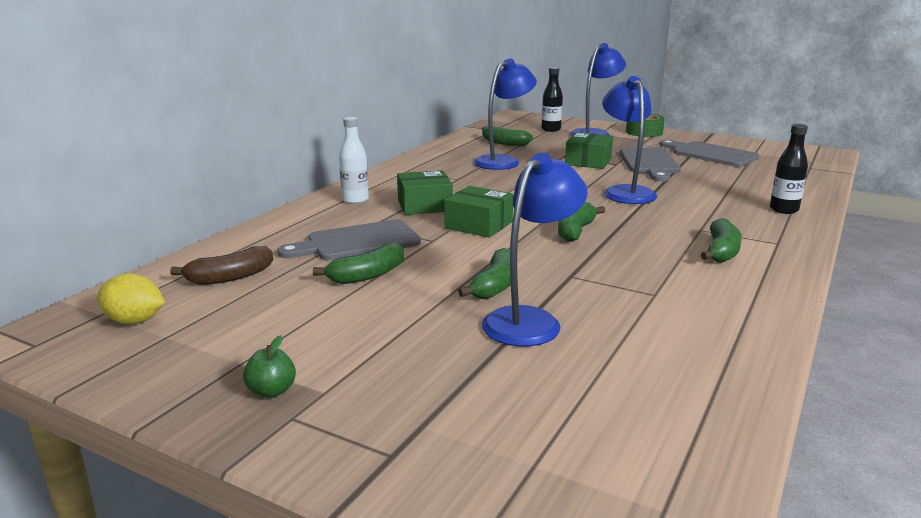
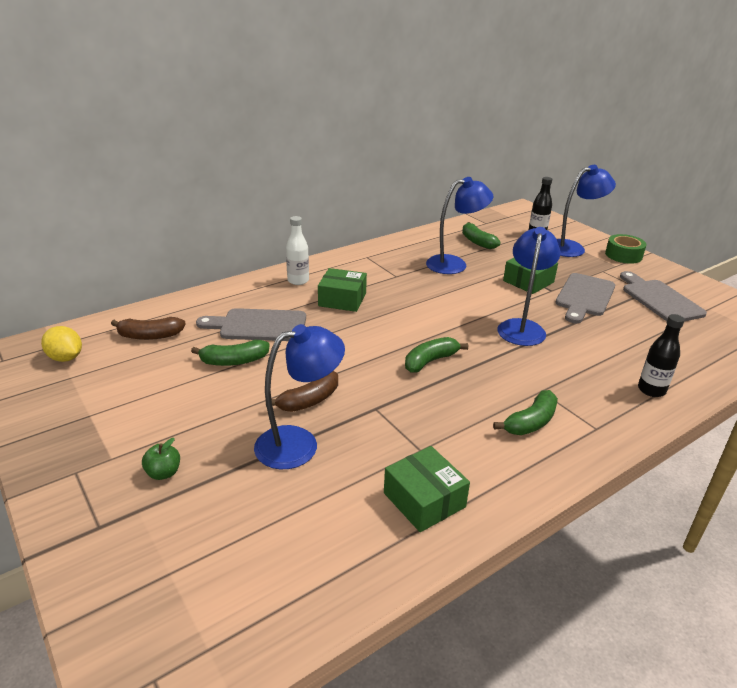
camera: 25 degrees right, 10 degrees up
green apple [243,335,296,398] -> green apple moved to [142,438,180,480]
green box [444,186,513,238] -> green box moved to [384,446,470,532]
green banana [458,248,511,299] -> brown banana [271,371,338,412]

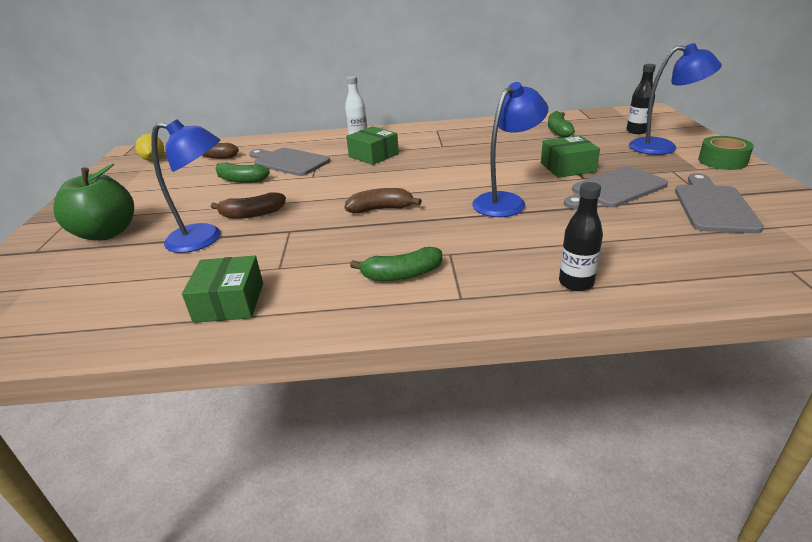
camera: 35 degrees right, 0 degrees up
green apple [142,438,180,480] -> green apple [53,164,134,240], size x2.35
green banana [405,337,468,373] -> brown banana [345,188,422,214]
blue lamp [426,177,493,274] -> none

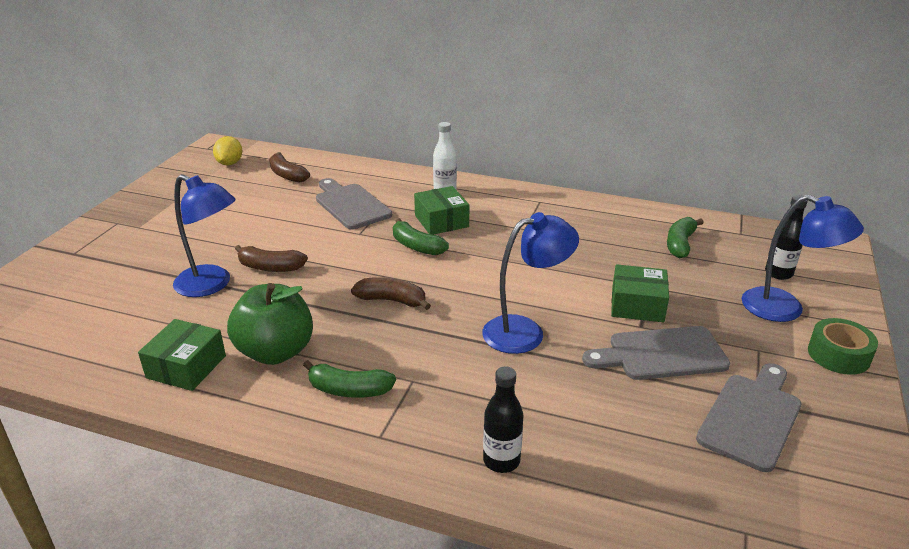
camera: 20 degrees right, 0 degrees up
green apple [53,164,134,240] -> green apple moved to [227,283,313,365]
green banana [215,163,270,183] -> green banana moved to [393,218,449,255]

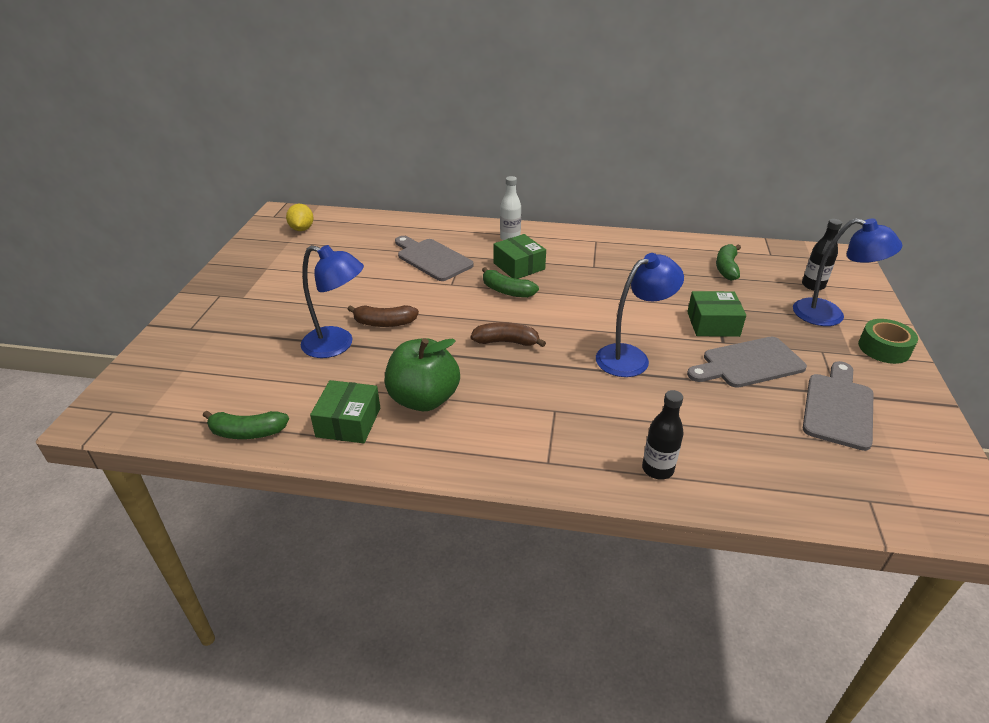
camera: 10 degrees left, 5 degrees up
brown banana [269,152,310,183] -> none
green banana [303,360,396,398] -> green banana moved to [203,410,289,439]

